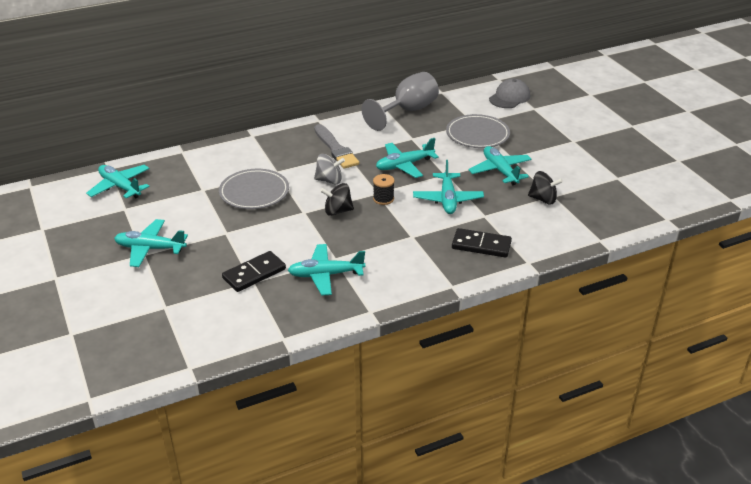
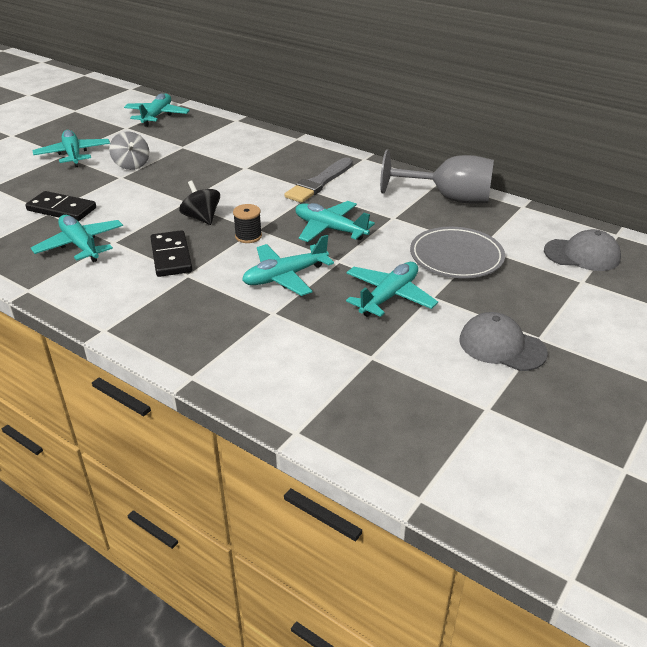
camera: 60 degrees right, 0 degrees up
grey plate [219,169,289,209] -> none
grey spinning top [314,154,345,184] -> grey spinning top moved to [109,132,149,170]
black domino [452,228,512,258] -> black domino moved to [150,230,192,277]
black spinning top [528,171,563,204] -> none
none -> grey cap [460,312,548,371]

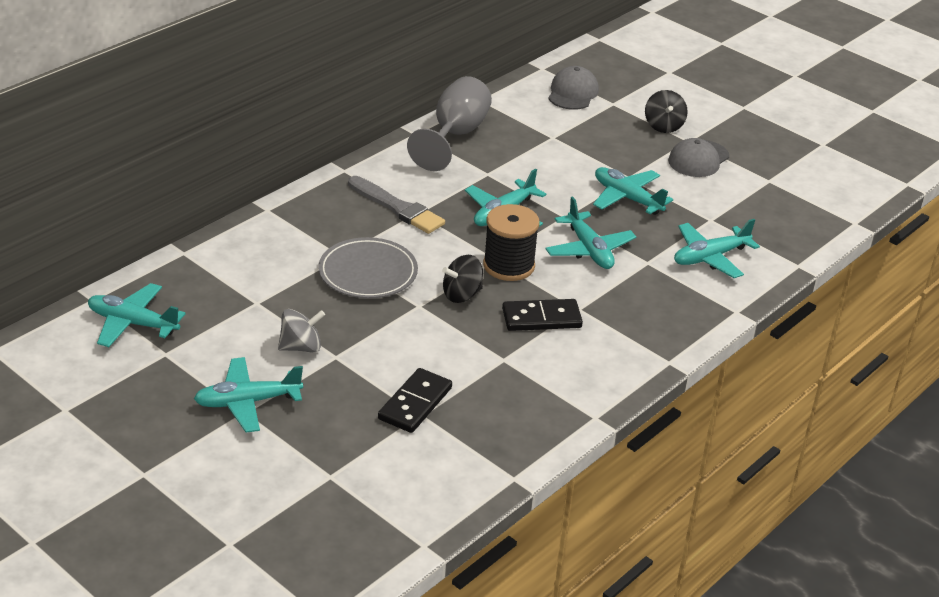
camera: 85 degrees left, 0 degrees up
turquoise plane [31,215,123,262] -> turquoise plane moved to [674,219,760,278]
black spool [233,204,262,243] -> black spool [483,204,540,281], size x1.78
grey plate [410,227,505,278] -> grey plate moved to [318,237,418,298]
none -> black spinning top [645,90,688,133]

